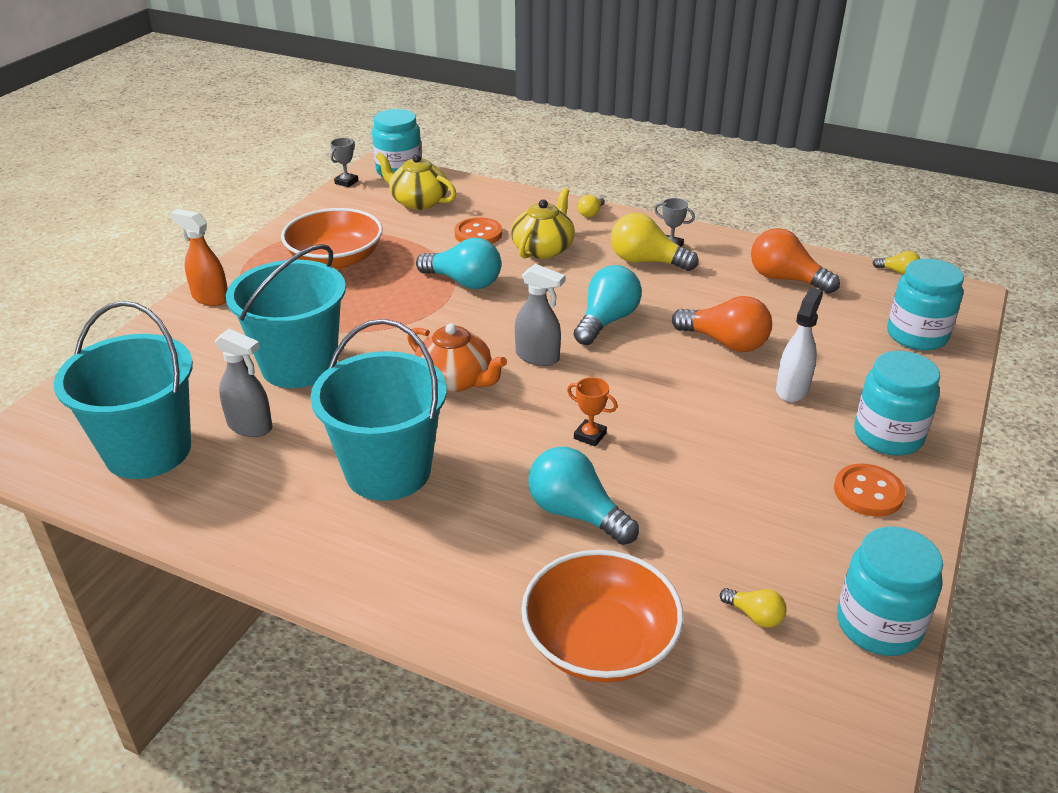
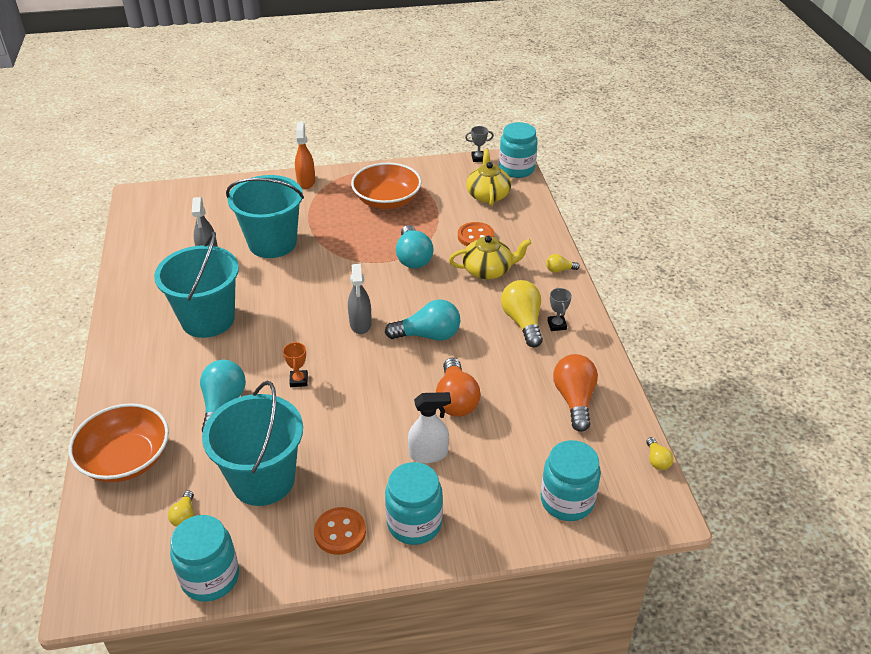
camera: 55 degrees right, 5 degrees up
turquoise bucket [54,301,193,479] -> turquoise bucket moved to [202,381,303,506]
orange teapot [407,323,507,392] -> none

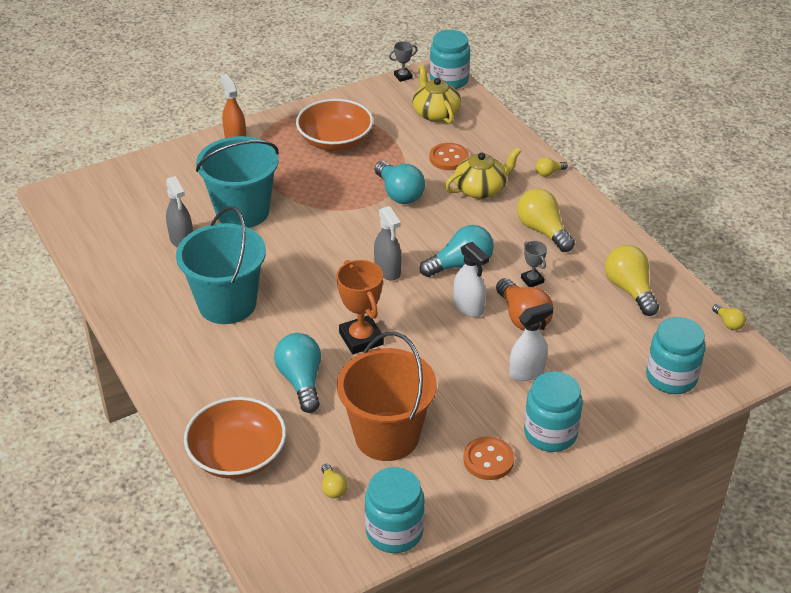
camera: 20 degrees left, 0 degrees up
turquoise bucket [202,381,303,506] -> orange bucket [337,332,437,461]
orange trophy [283,341,308,387] -> orange trophy [336,260,384,354], size x1.91
grey trophy [547,288,572,331] -> grey trophy moved to [521,241,547,287]
orange light bulb [553,354,598,432] -> yellow light bulb [605,245,659,316]
none -> white spray bottle [454,242,490,317]

